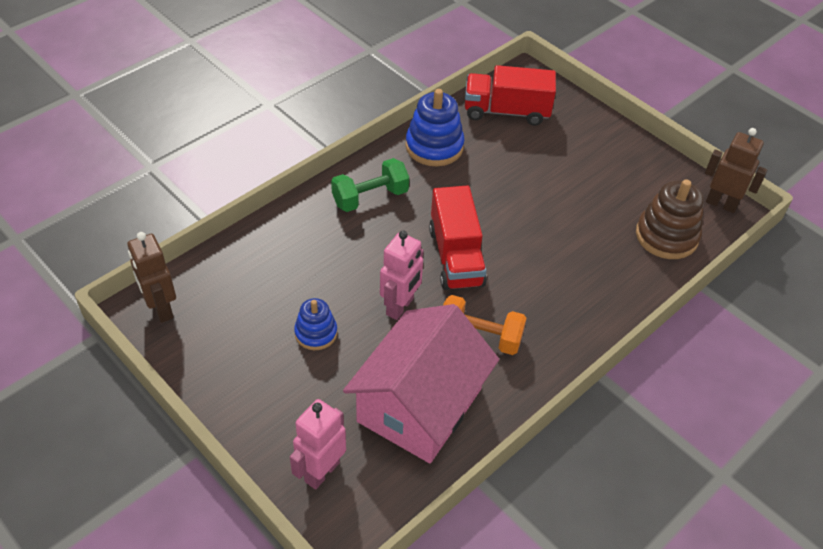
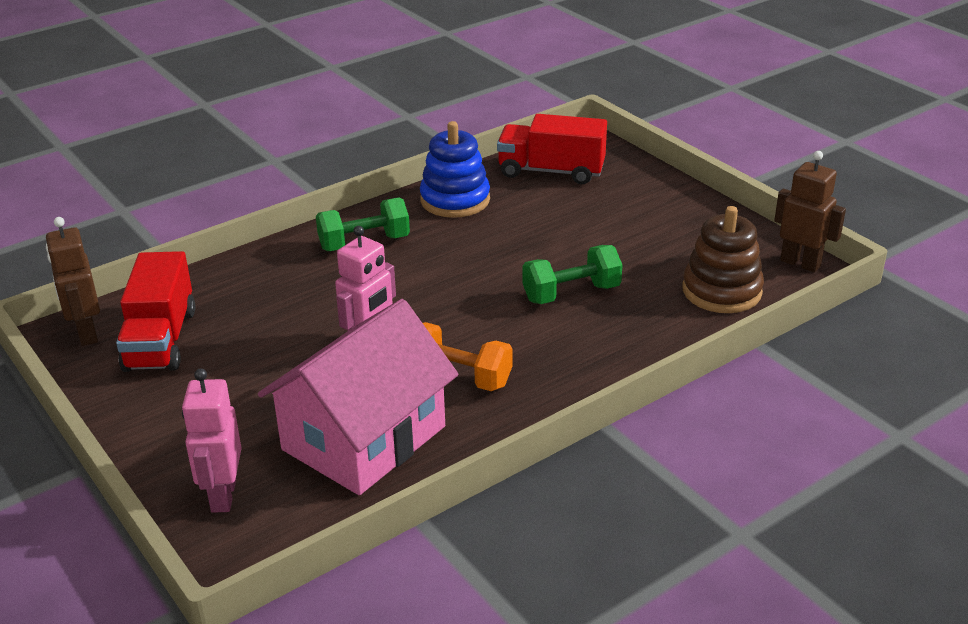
camera: 10 degrees right, 15 degrees down
pink robot [290,399,346,490] -> pink robot turned 45 degrees counterclockwise [182,368,242,513]
blue stacking toy [294,298,337,350] -> none
red truck [429,185,487,290] -> red truck moved to [116,251,195,372]
none -> green dumbbell [522,245,622,304]

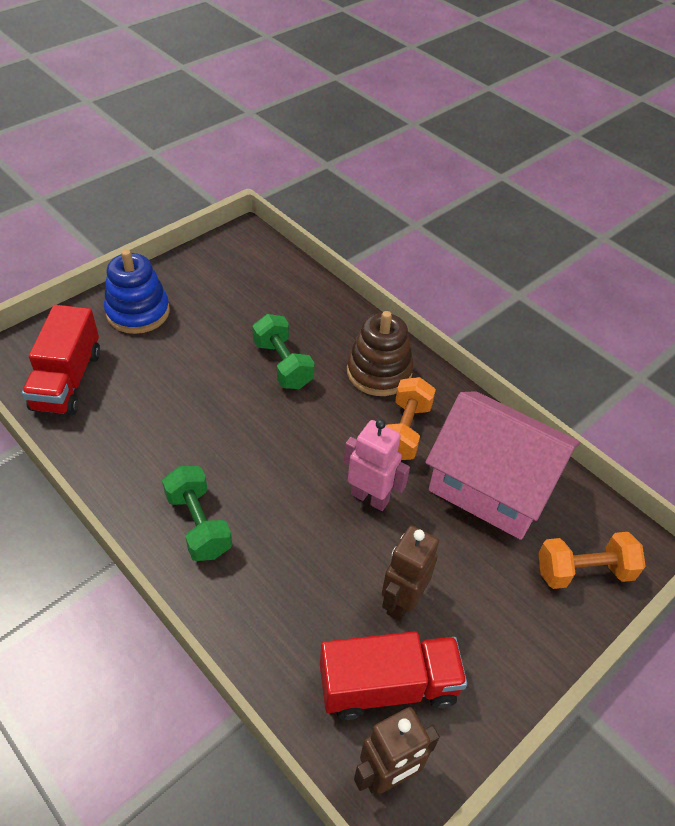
camera: 100 degrees left, 15 degrees up
pink robot [182,368,242,513] -> orange dumbbell [538,532,646,589]
blue stacking toy [420,121,490,218] -> blue stacking toy moved to [104,249,170,334]
brown stacking toy [682,206,764,313] -> brown stacking toy moved to [347,311,414,396]
brown robot [774,151,846,272] -> brown robot moved to [382,525,439,621]

